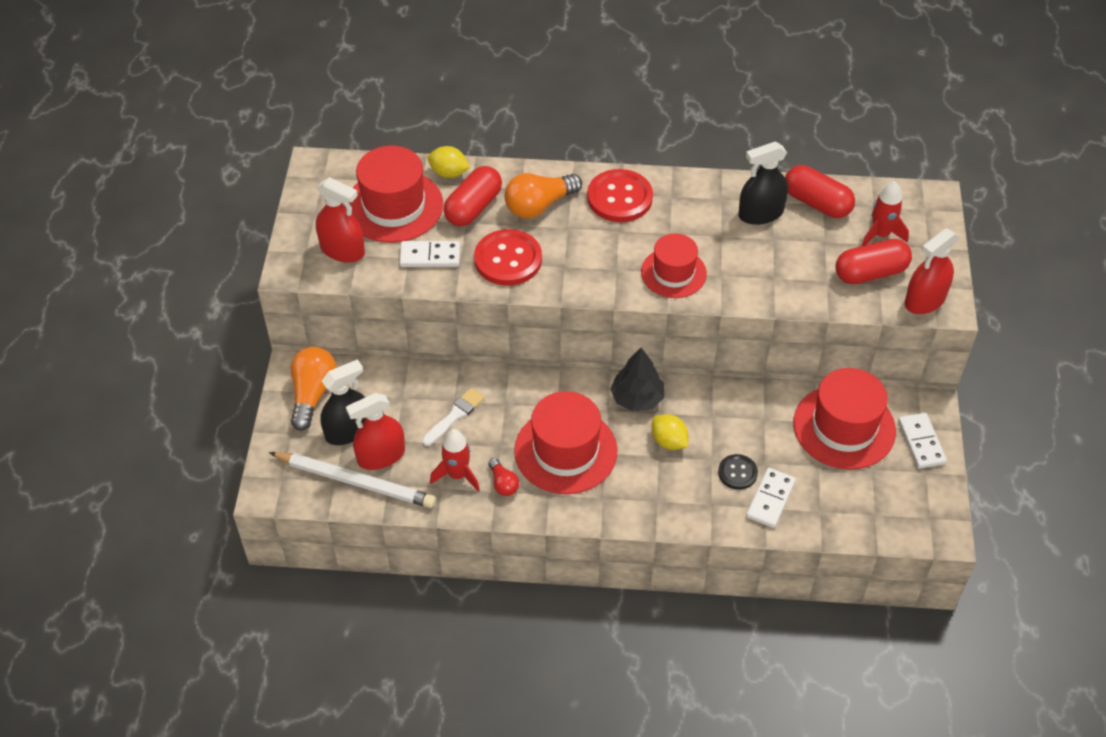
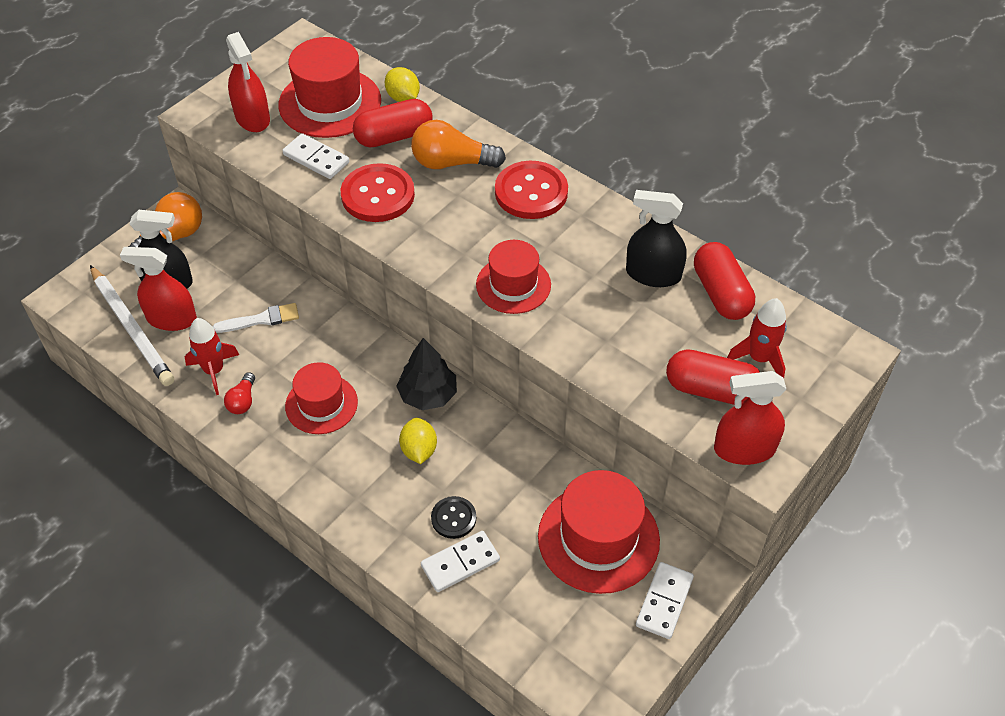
camera: 35 degrees right, 0 degrees up
red hat [514,391,617,494] -> red hat [285,362,358,434], size x0.64

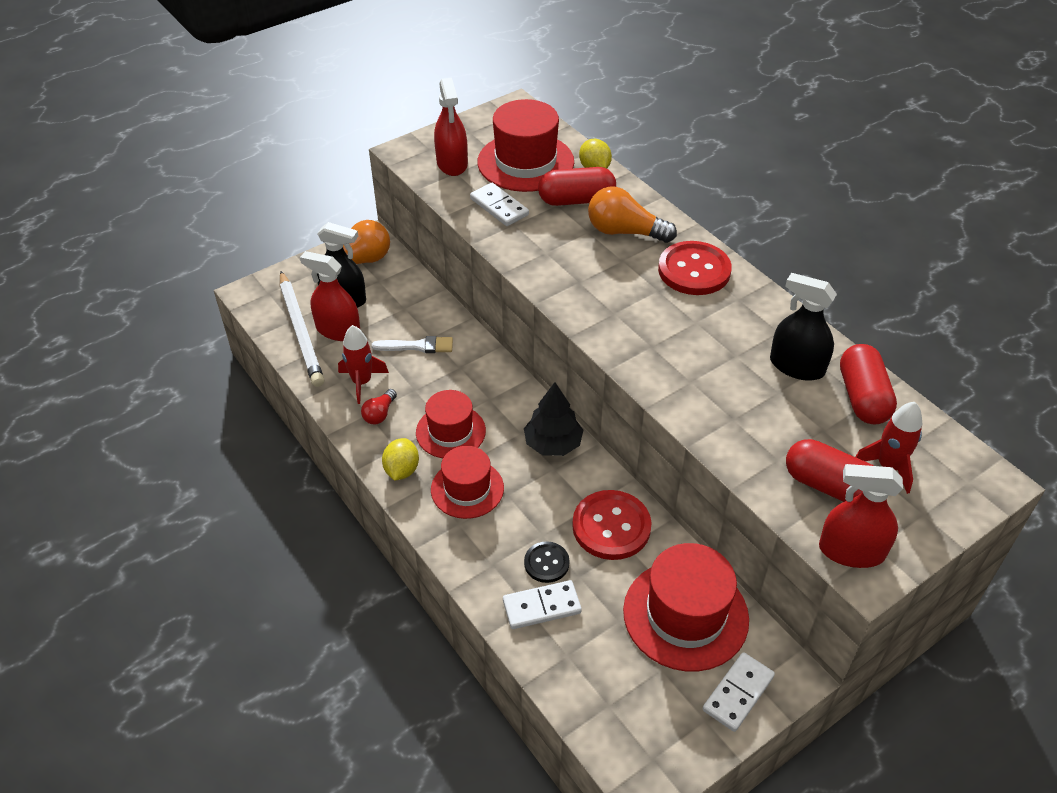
camera: 15 degrees right, 5 degrees down
red button [341,163,415,222] -> red button moved to [572,490,652,560]
yellow lemon [399,418,437,464] -> yellow lemon moved to [382,438,419,481]
red hat [476,240,551,314] -> red hat moved to [431,446,504,519]

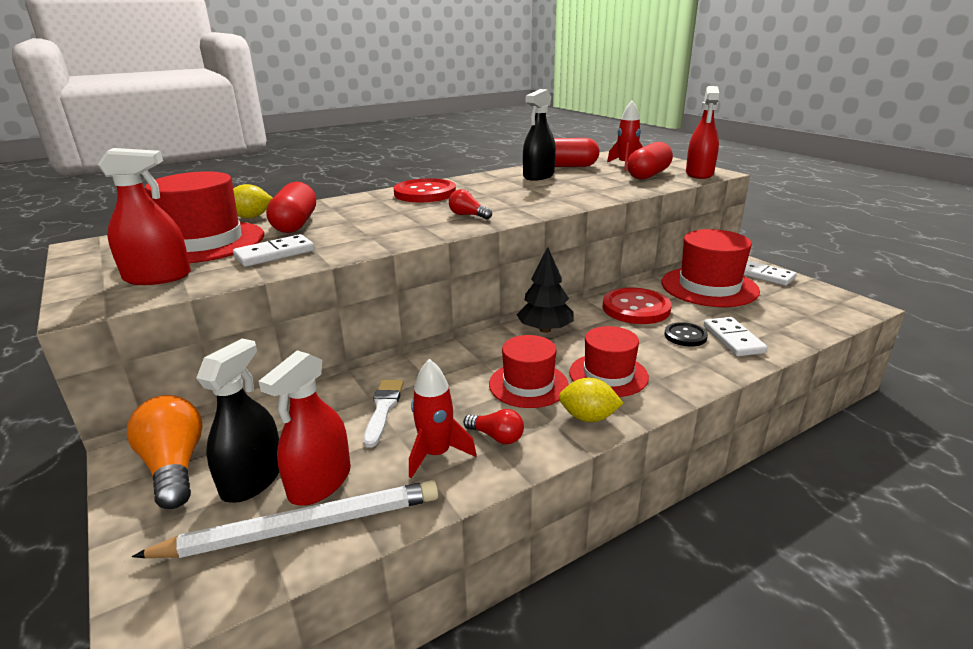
camera: 85 degrees left, 20 degrees down
orange light bulb [588,186,677,243] -> none
none -> red light bulb [449,189,492,219]

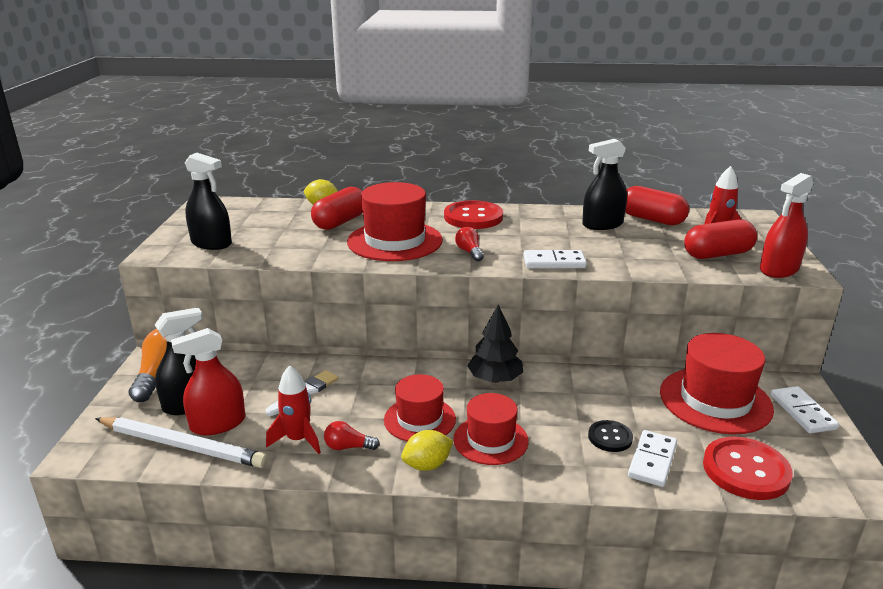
camera: 35 degrees right, 0 degrees up
red spray bottle [98,148,191,285] -> black spray bottle [185,153,232,250]
red hat [145,171,264,263] -> red hat moved to [347,182,443,261]
white domino [233,234,315,267] -> white domino moved to [523,250,587,268]
red light bulb [463,409,524,444] -> red light bulb turned 120 degrees clockwise [324,421,380,450]
yellow lemon [559,378,624,422] -> yellow lemon turned 75 degrees counterclockwise [401,430,453,471]
red button [602,288,672,324] -> red button moved to [703,437,793,500]

